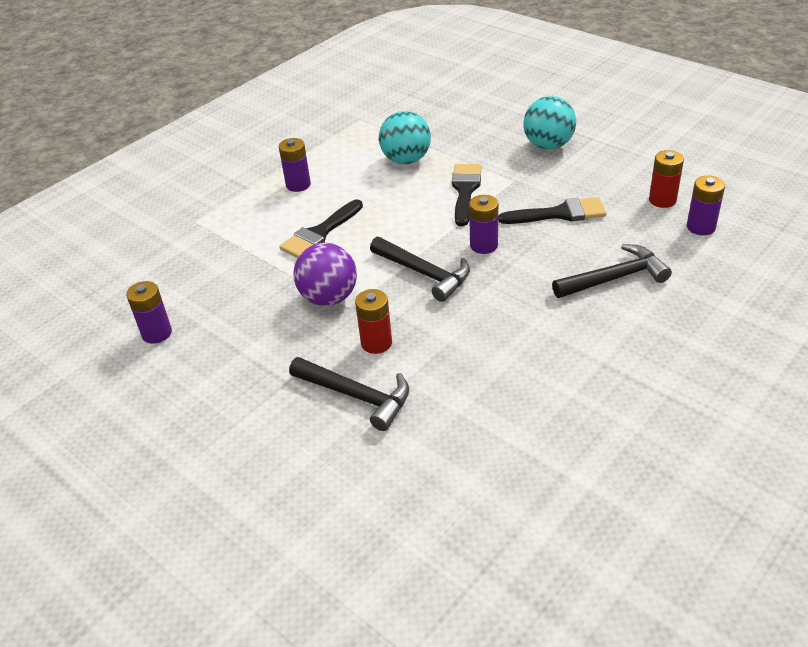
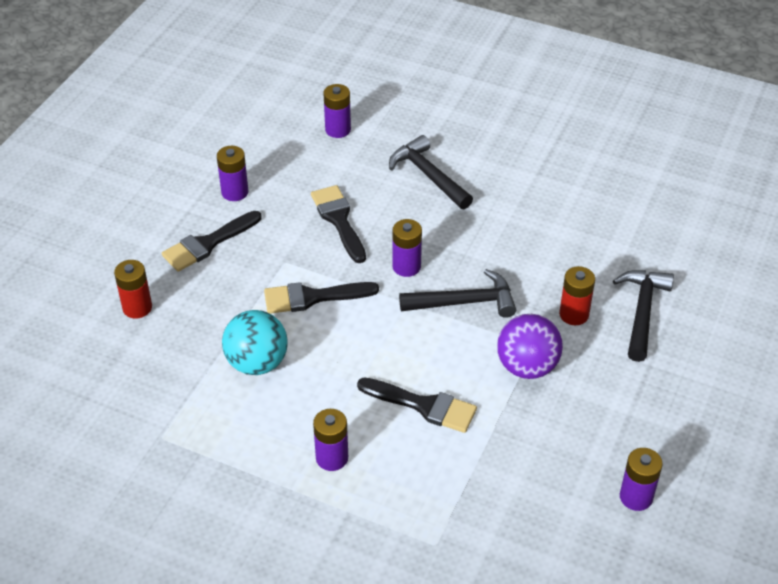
camera: 110 degrees left, 5 degrees up
black hammer [370,237,470,302] -> black hammer turned 60 degrees clockwise [399,269,516,318]
turquoise ball [524,96,576,150] -> black brush [162,211,262,272]
red battery [649,150,684,208] -> red battery moved to [114,260,152,319]
none -> purple battery [217,146,248,201]

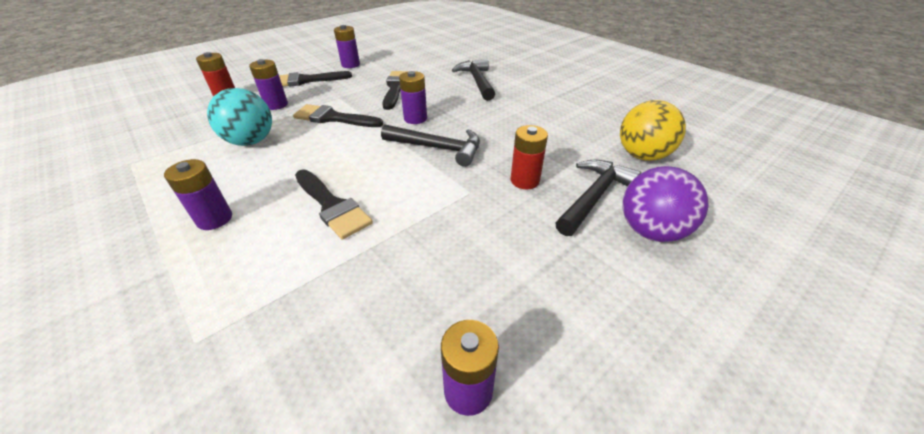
camera: 25 degrees right, 5 degrees down
purple battery [324,84,351,138] -> purple battery moved to [249,59,288,110]
purple ball [497,314,563,379] -> purple ball moved to [622,166,709,242]
none -> yellow ball [620,100,686,161]

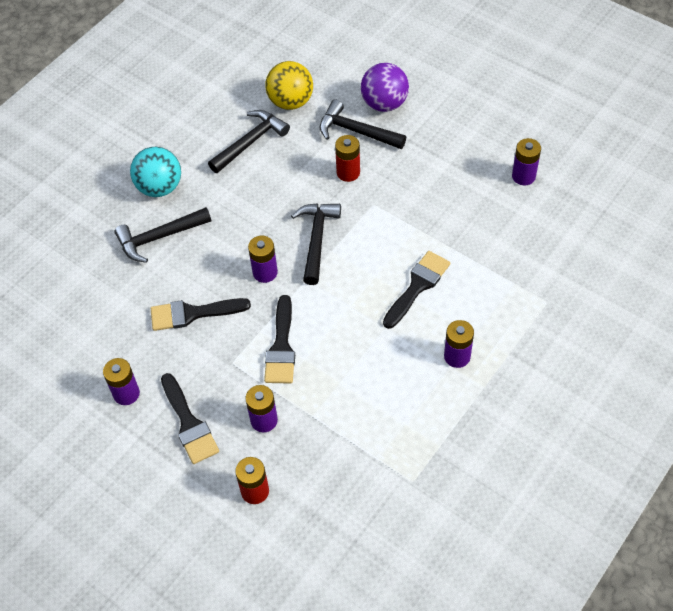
camera: 100 degrees left, 15 degrees up
turquoise ball [207,88,272,146] -> turquoise ball moved to [130,147,181,197]
none -> black hammer [208,110,290,173]

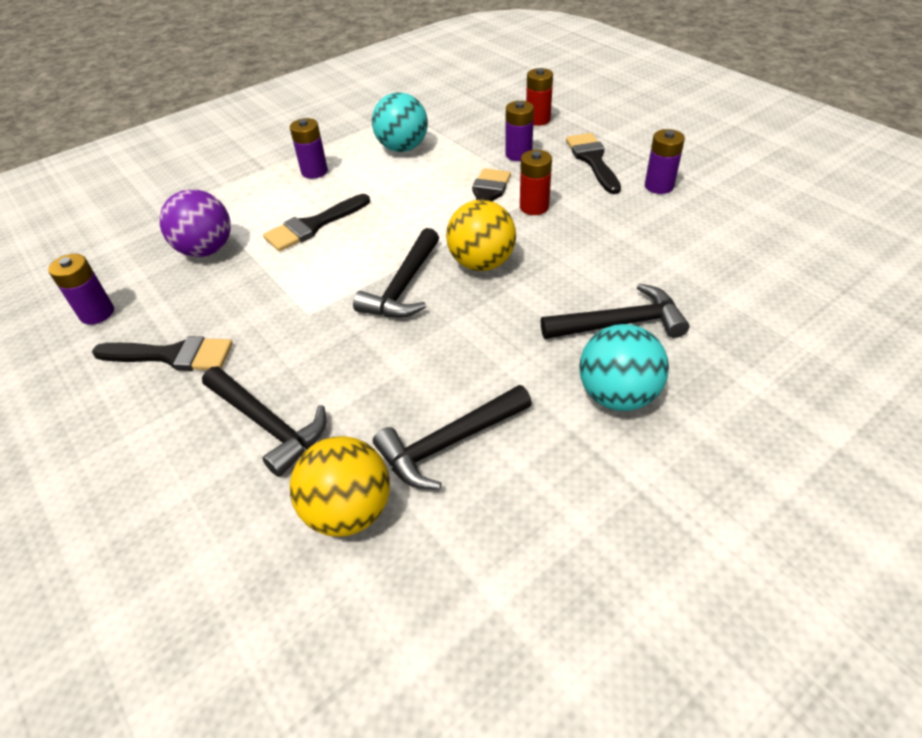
camera: 165 degrees left, 10 degrees down
black brush [151,298,251,331] -> black brush moved to [92,336,233,371]
purple battery [248,236,278,283] -> yellow ball [446,200,516,271]
red battery [335,135,360,182] -> red battery moved to [520,150,552,215]
purple ball [361,63,409,112] -> purple ball moved to [159,189,231,257]
none -> turquoise ball [372,92,428,152]

